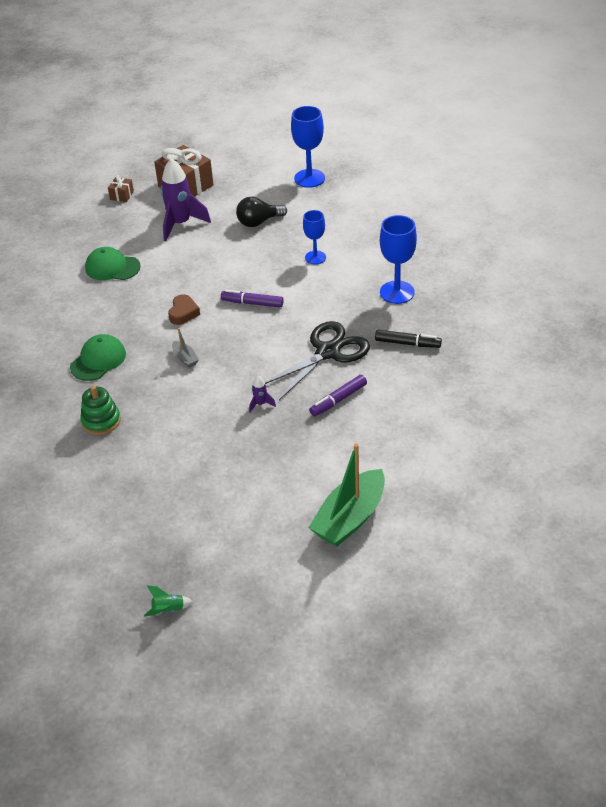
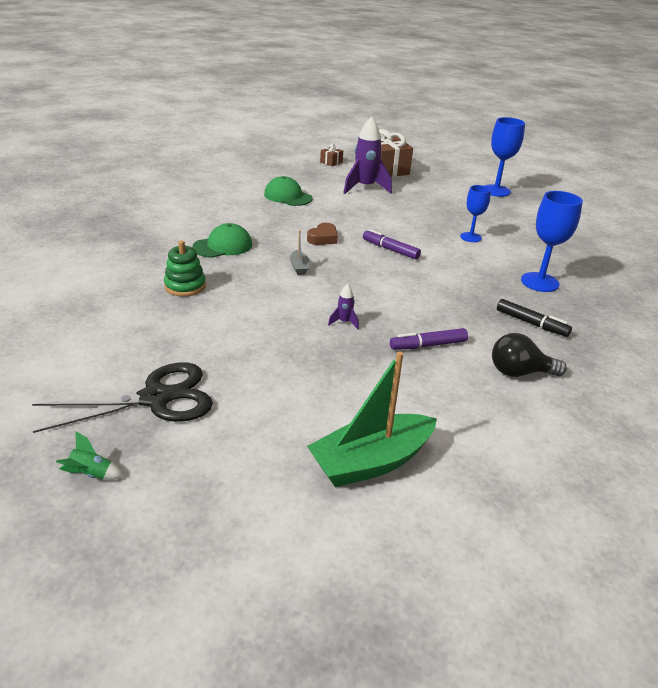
camera: 20 degrees right, 10 degrees down
black light bulb [236,197,287,227] -> black light bulb moved to [492,333,567,377]
black scissors [265,321,370,400] -> black scissors moved to [32,362,213,433]

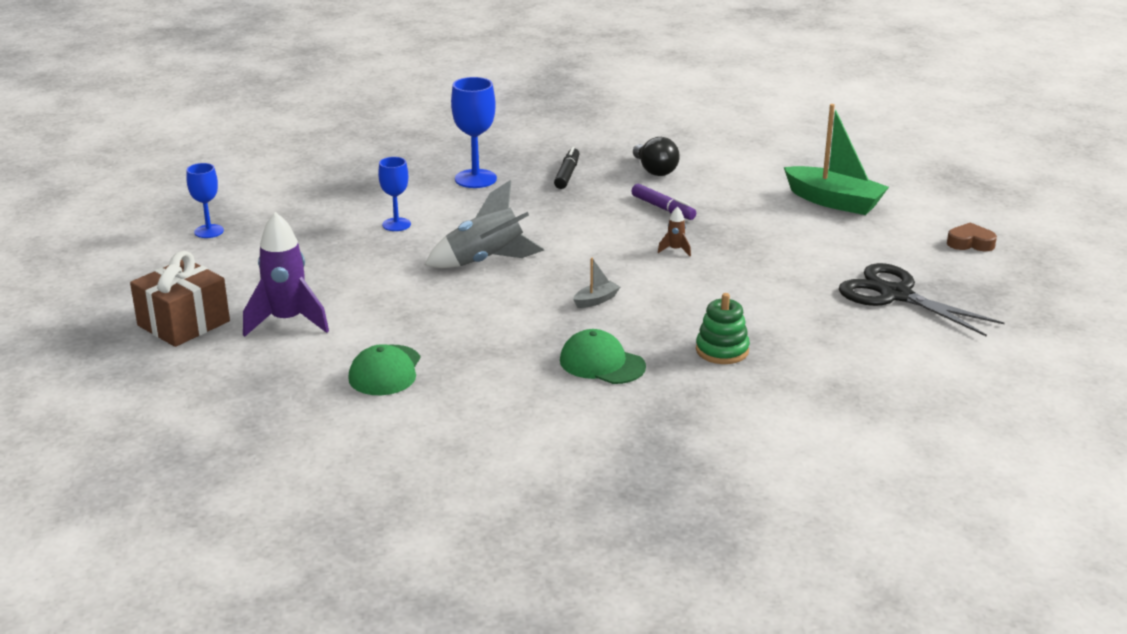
camera: 115 degrees left, 5 degrees down
green rocket [56,431,124,480] -> none
brown heart [307,223,338,245] -> brown heart moved to [947,222,997,251]
brown gift [320,144,343,166] -> none
purple rocket [328,284,359,329] -> brown rocket [658,206,691,256]
purple marker [363,229,421,260] -> grey rocket [425,180,544,268]
blue goblet [485,117,525,197] -> blue goblet [187,163,224,238], size x0.64

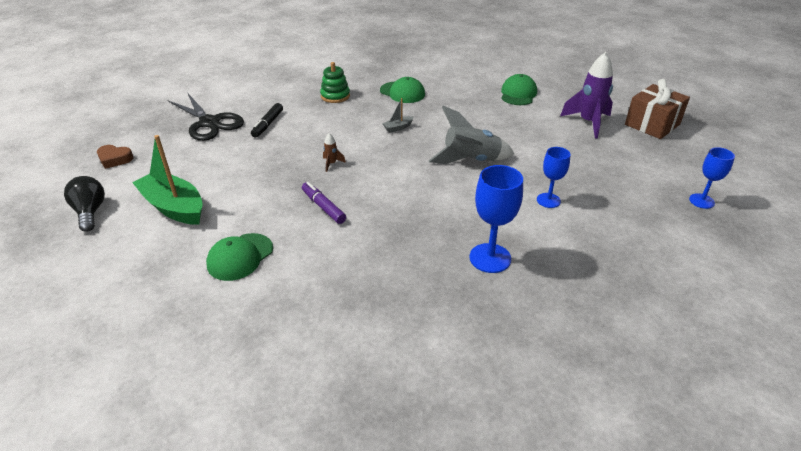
camera: 175 degrees left, 10 degrees up
black marker [554,147,579,189] -> black marker moved to [251,103,283,138]
black light bulb [633,137,680,176] -> black light bulb moved to [64,176,105,232]
none -> green cap [206,233,273,281]

